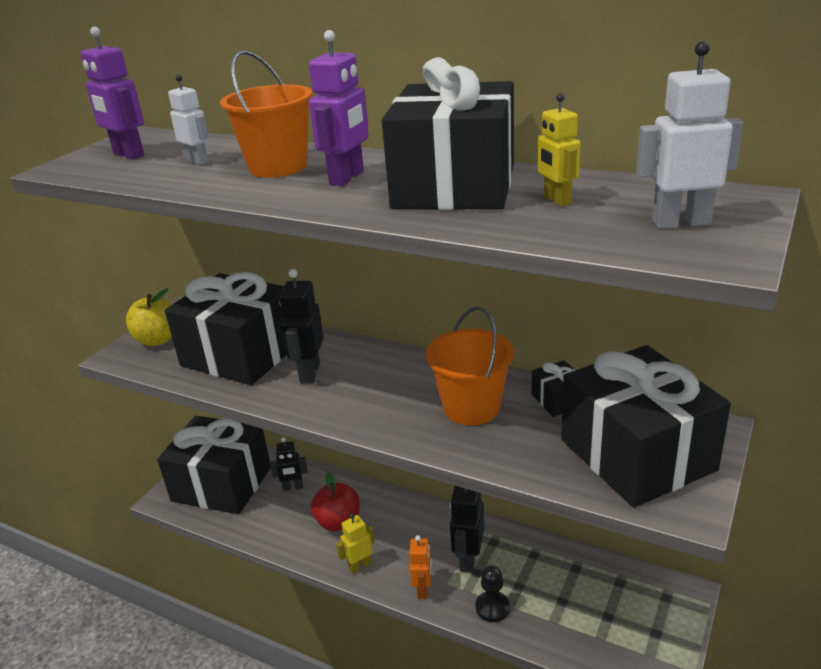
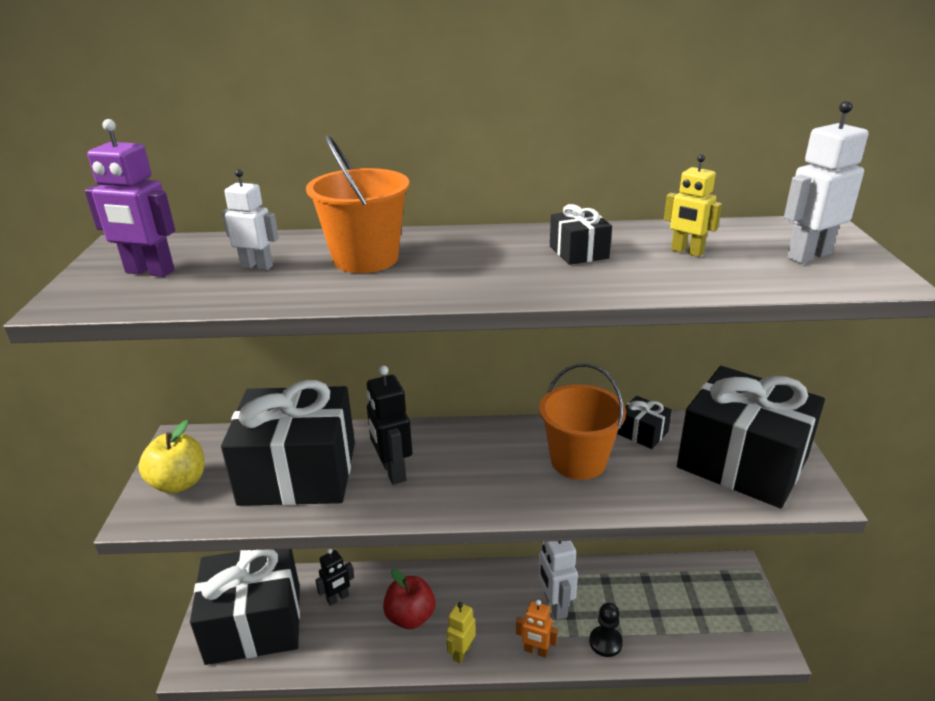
camera: 30 degrees left, 0 degrees up
purple robot [309,30,369,186] -> none
black gift [382,57,514,210] -> black gift [550,204,612,265], size x0.41
orange robot [409,535,432,599] -> orange robot turned 135 degrees clockwise [516,600,558,658]
black robot [450,486,484,573] -> white robot [539,541,578,620]

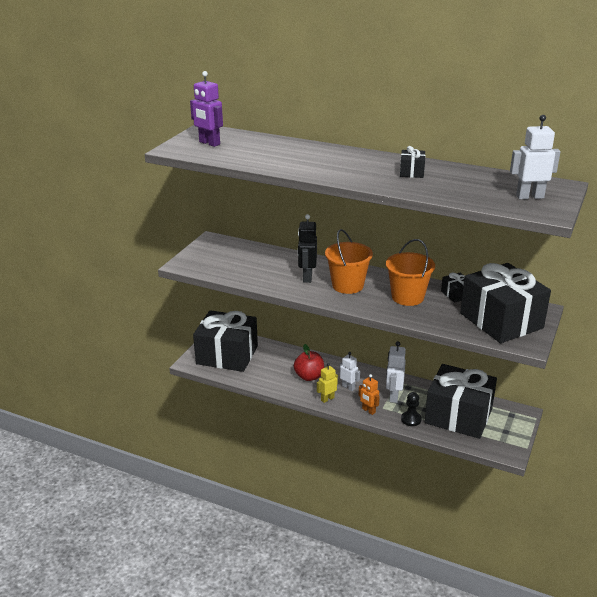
camera: 25 degrees right, 0 degrees up
yellow apple [138,420,205,494] -> none
black gift [221,380,355,506] -> black gift moved to [425,364,497,439]
white robot [222,169,279,270] -> white robot moved to [339,352,360,391]
orange bucket [306,135,410,273] -> orange bucket moved to [325,229,373,294]
black robot [315,549,354,606] -> none
yellow robot [664,154,722,257] -> none

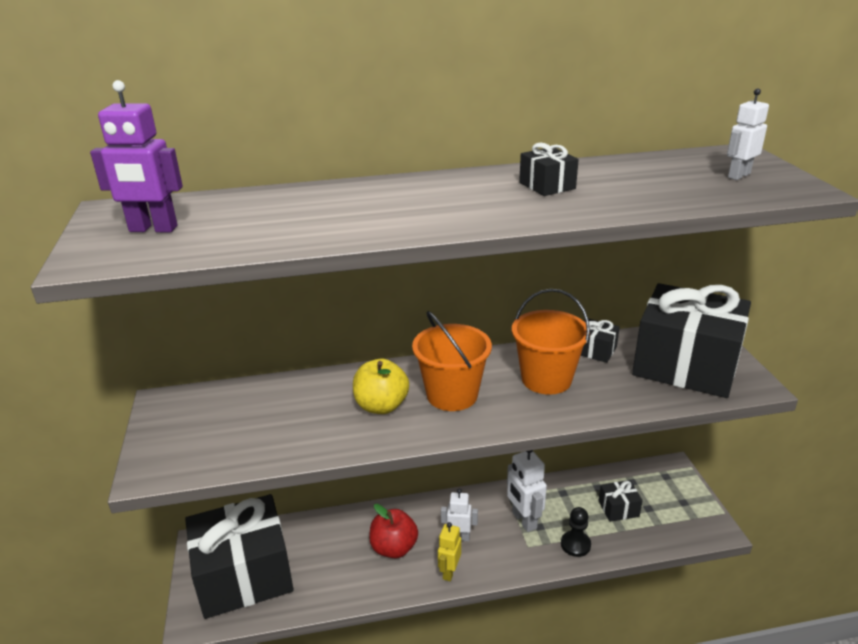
camera: 35 degrees left, 0 degrees up
black robot [298,214,317,283] -> yellow apple [353,359,409,414]
orange robot [359,374,380,415] -> none
black gift [425,364,497,439] -> black gift [598,480,643,522], size x0.41
white robot [510,115,560,199] -> white robot [727,88,769,180], size x0.67

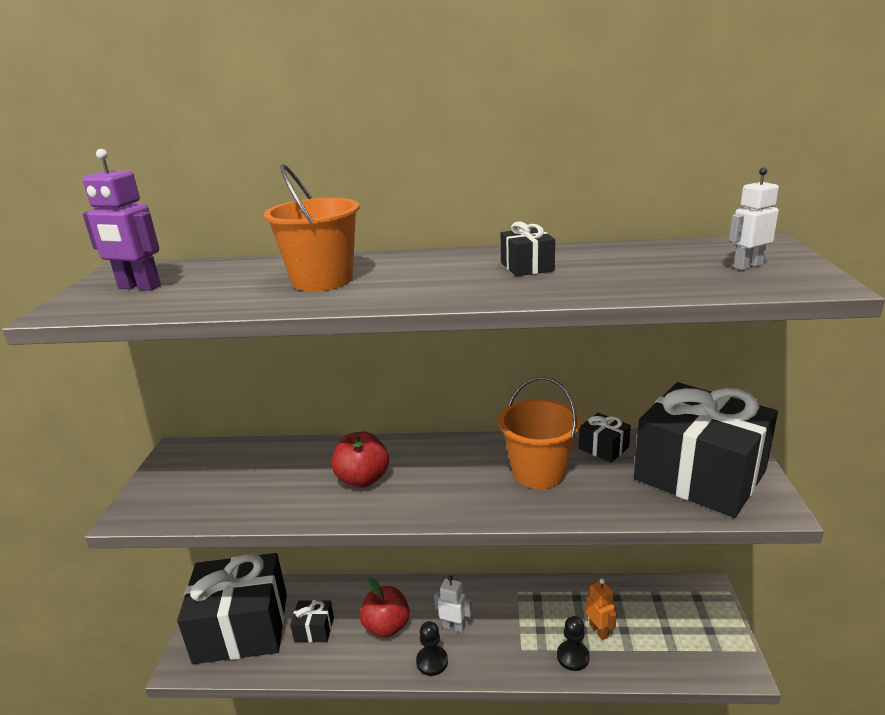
camera: 15 degrees right, 5 degrees down
yellow apple [353,359,409,414] -> red apple [331,432,389,488]
orange bucket [412,311,492,411] -> orange bucket moved to [264,164,360,291]
yellow robot [438,522,461,581] -> black pawn [416,621,448,676]
white robot [507,450,547,532] -> none
black gift [598,480,643,522] -> black gift moved to [290,600,334,642]
none -> orange robot [586,578,617,640]

